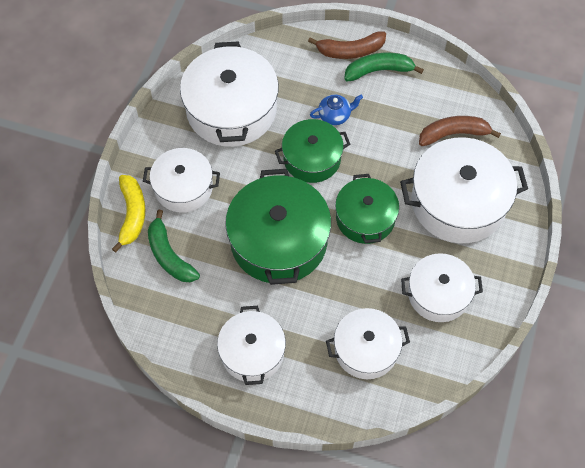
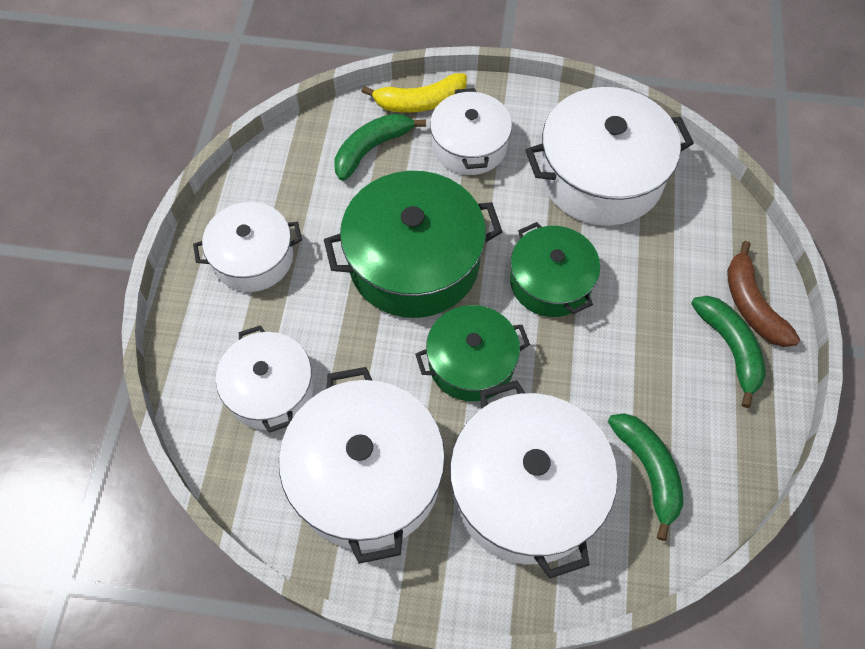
camera: 80 degrees right, 0 degrees up
blue teapot [310,95,363,125] -> none
white pot [401,253,483,322] -> white pot [279,367,445,564], size x1.61
brown banana [419,116,501,146] -> green banana [608,413,684,541]

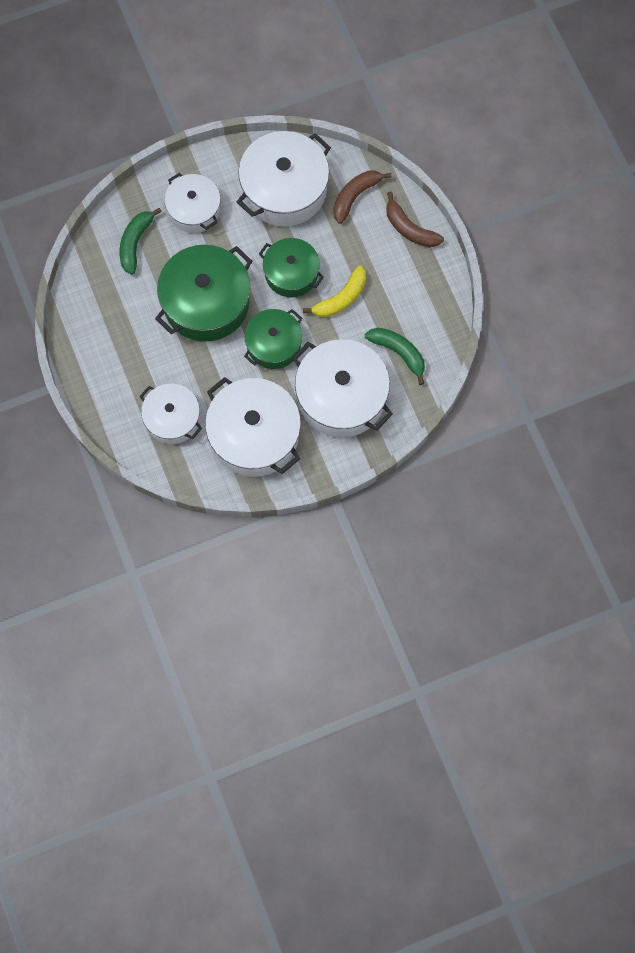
camera: 30 degrees left, 10 degrees up
white pot [193,202,302,292] -> none
yellow banana [362,73,467,113] -> yellow banana moved to [303,265,366,317]
green banana [691,296,766,408] -> none
none -> brown banana [333,170,392,224]

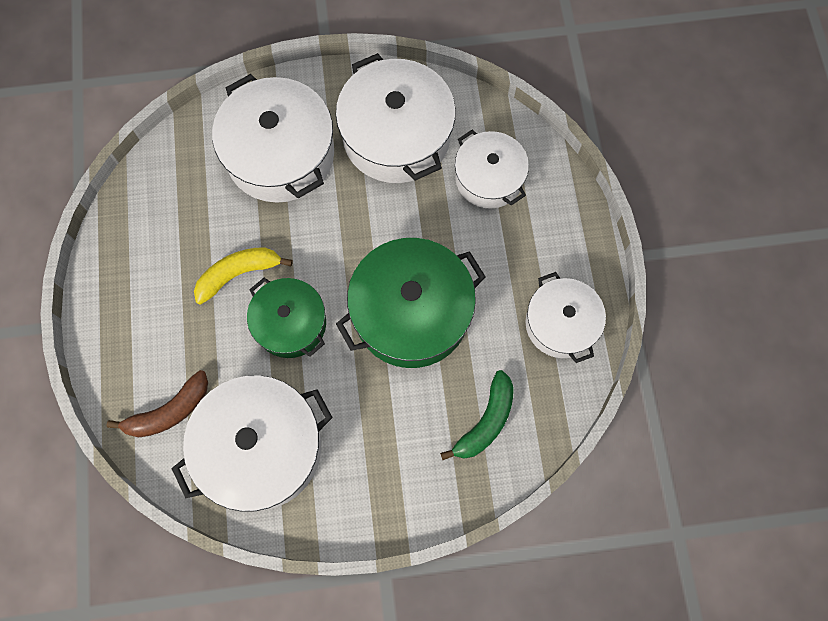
camera: 165 degrees left, 0 degrees up
white pot [164,173,221,233] -> white pot moved to [526,272,606,363]
green pot [244,309,302,369] -> none
green banana [365,328,425,385] -> none
brown banana [386,192,444,247] -> none

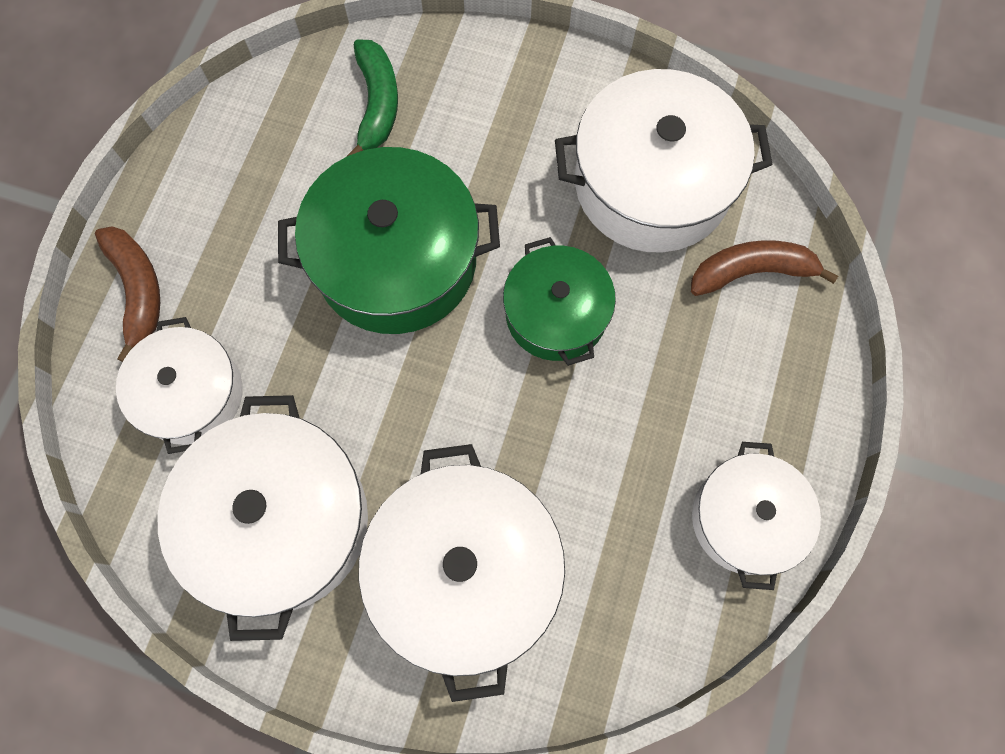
camera: 155 degrees left, 0 degrees up
yellow banana [194,247,293,305] -> none
green banana [440,370,514,460] -> green banana turned 120 degrees clockwise [347,39,398,156]
white pot [526,272,606,363] -> white pot moved to [692,442,821,590]
none -> brown banana [95,226,160,362]

